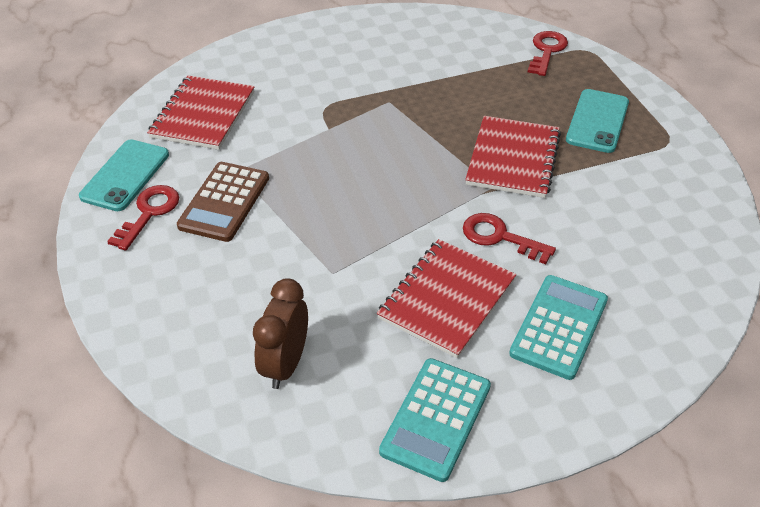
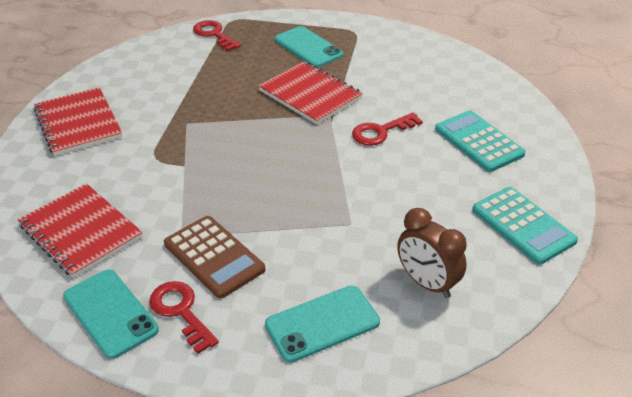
camera: 60 degrees left, 5 degrees down
red notebook [377,239,516,358] -> red notebook moved to [34,87,123,156]
none -> turquoise phone [265,286,380,363]

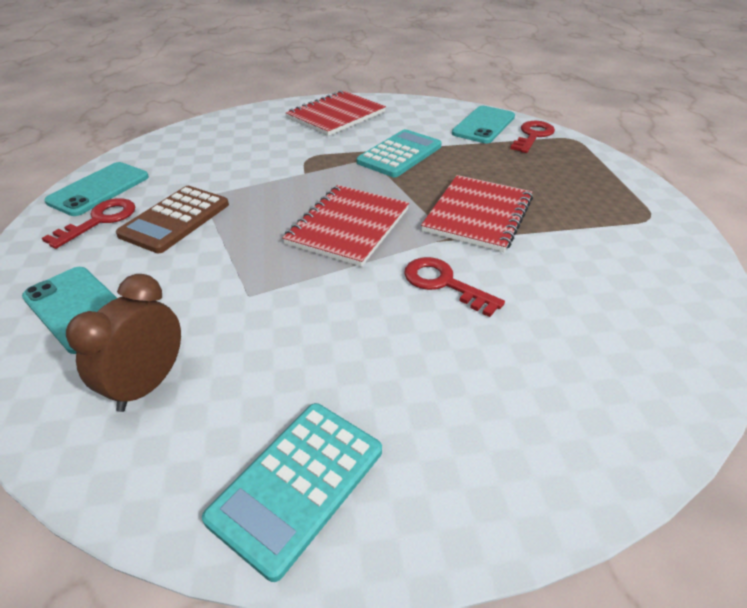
camera: 70 degrees right, 0 degrees up
red notebook [18,183,143,278] -> red notebook moved to [282,185,409,267]
turquoise phone [275,26,343,68] -> turquoise phone moved to [452,106,515,143]
turquoise calculator [435,110,526,172] -> turquoise calculator moved to [357,129,442,177]

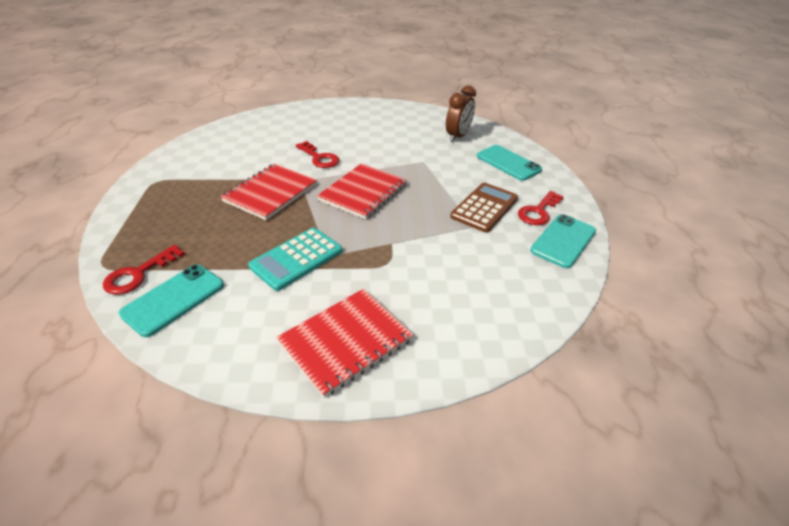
camera: 175 degrees left, 0 degrees up
turquoise calculator [202,403,382,582] -> none

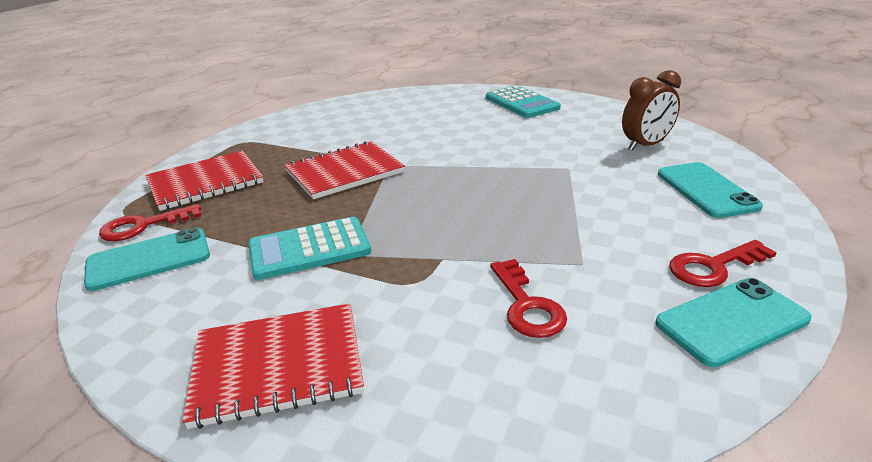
camera: 30 degrees right, 10 degrees down
red key [296,141,339,168] -> red key moved to [490,259,567,338]
red notebook [317,163,407,219] -> red notebook moved to [145,151,264,211]
brown calculator [450,183,518,233] -> none
none -> turquoise calculator [486,85,561,118]

